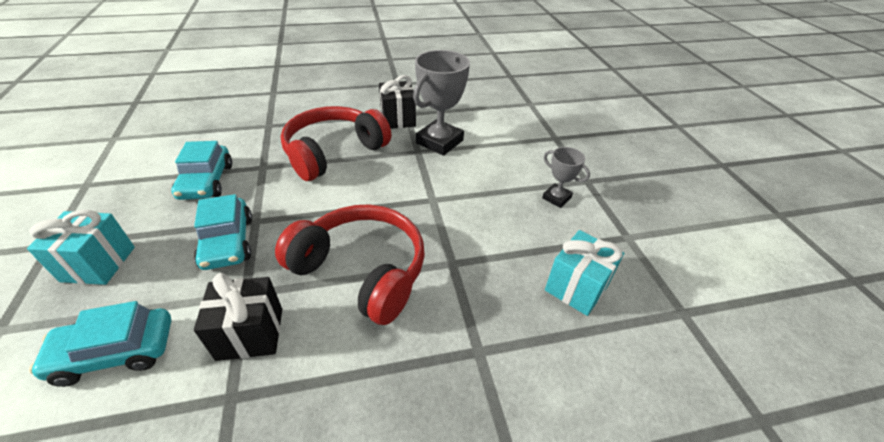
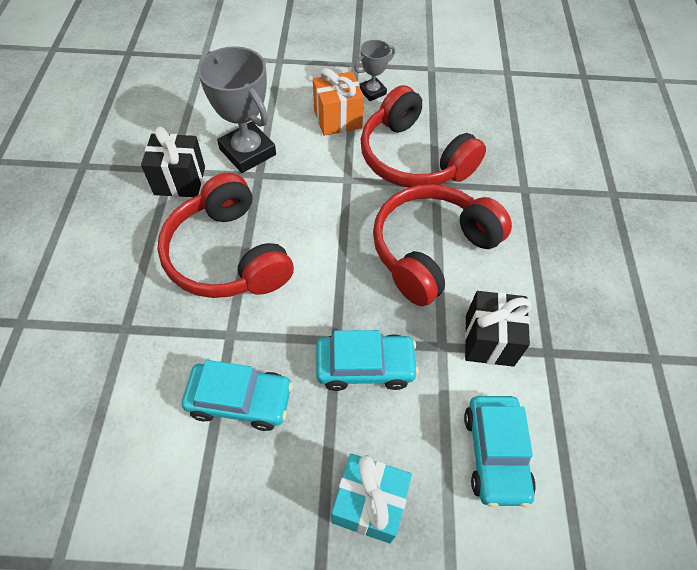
camera: 75 degrees left, 15 degrees up
turquoise gift [545,230,624,316] -> none
none -> orange gift [313,68,364,136]
none -> red headphones [361,85,486,188]

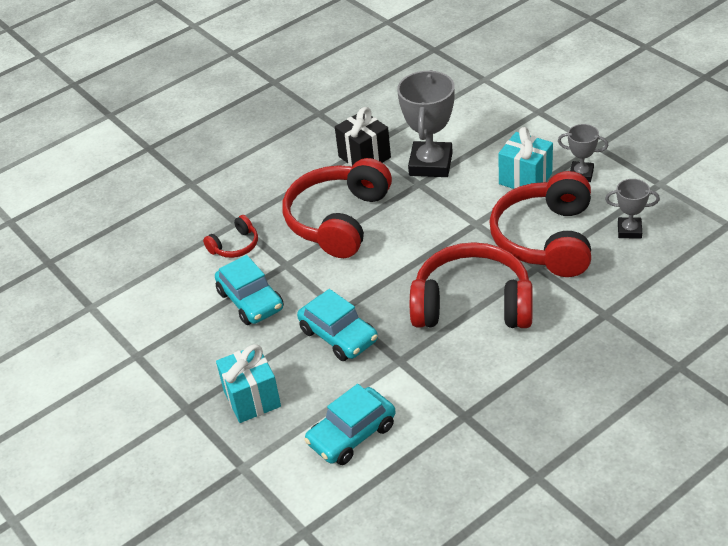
camera: 55 degrees right, 15 degrees down
orange gift [313,68,364,136] -> turquoise gift [498,127,553,189]
black gift [465,291,532,367] -> none
none -> red headphones [203,215,258,258]
none -> grey trophy [605,179,660,239]

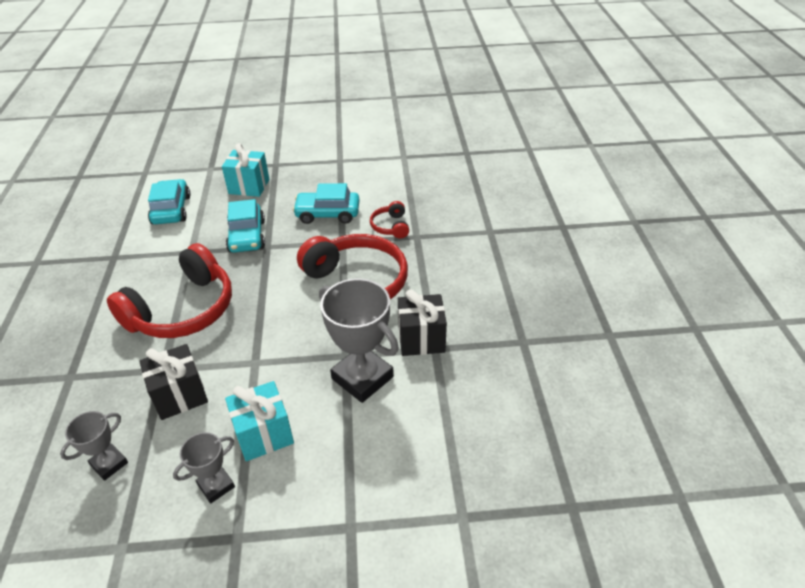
camera: 120 degrees right, 0 degrees up
turquoise car [297,289,378,361] -> turquoise car turned 90 degrees counterclockwise [226,199,265,253]
red headphones [489,171,591,277] -> black gift [139,344,208,420]

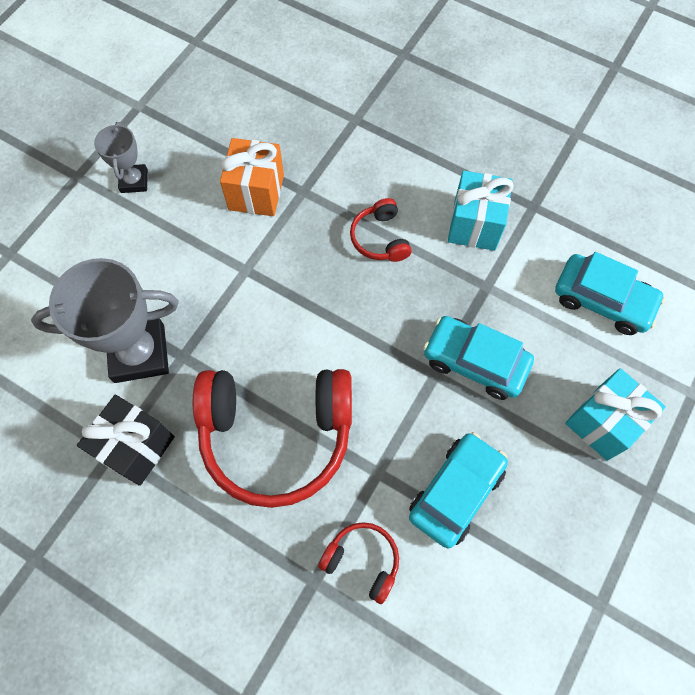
camera: 125 degrees right, 25 degrees up
grey trophy [60,411,128,481] -> none
red headphones [107,243,232,338] -> red headphones [350,198,412,262], size x0.45
black gift [139,344,208,420] -> orange gift [220,138,284,216]
turquoise gift [225,381,294,461] -> turquoise gift moved to [448,170,514,251]

